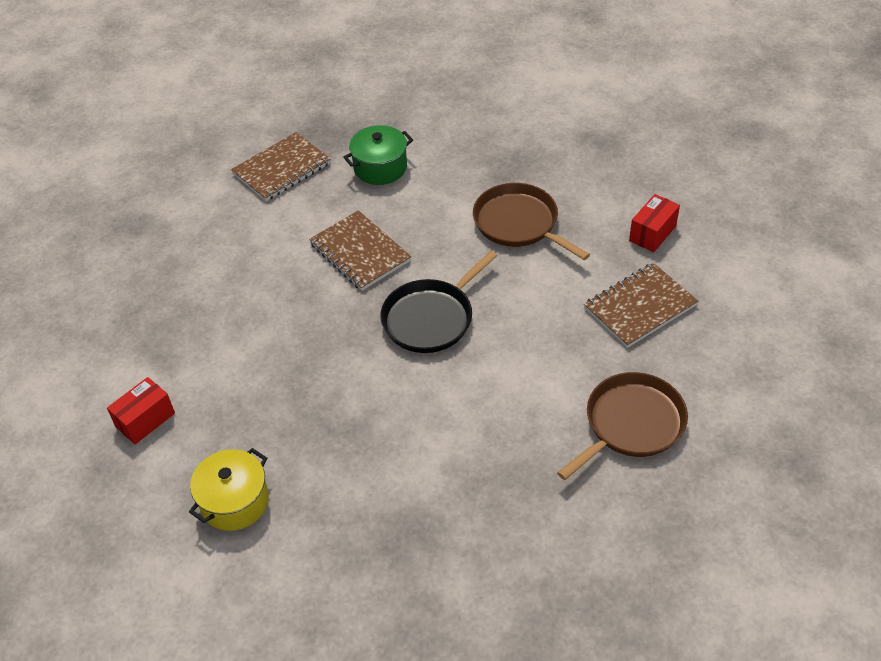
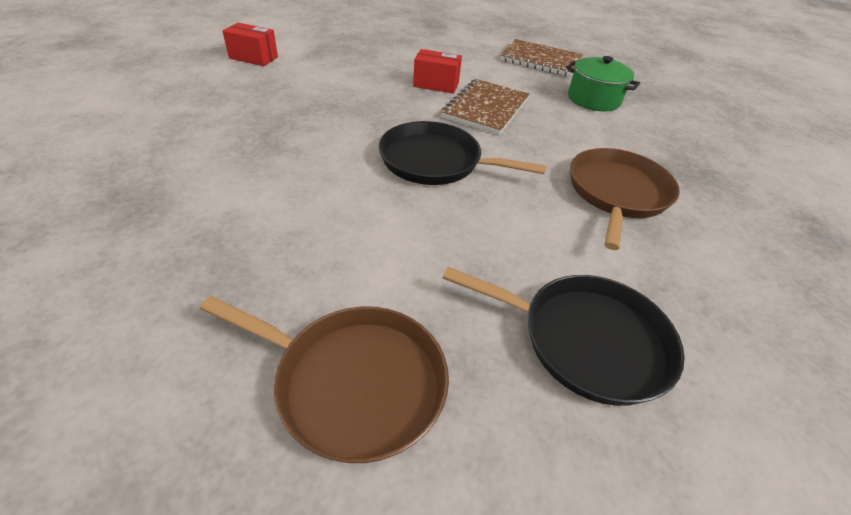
camera: 60 degrees right, 5 degrees down
yellow pot [189,448,269,531] -> none
brown notebook [584,263,698,348] -> black pan [443,267,685,406]
red box [629,194,680,252] -> red box moved to [413,49,462,94]

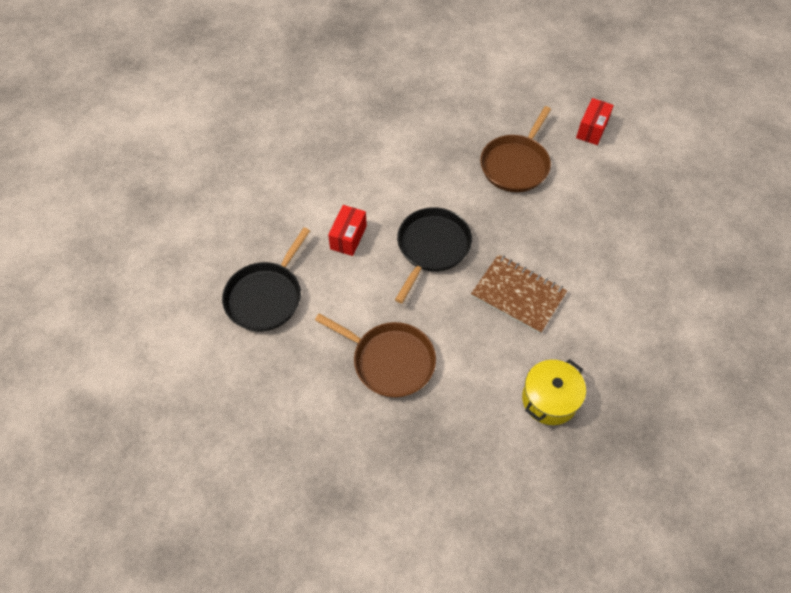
camera: 100 degrees right, 15 degrees up
brown pan [200,296,449,463] -> brown pan moved to [480,106,551,192]
red box [413,49,462,94] -> red box moved to [328,205,367,256]
brown notebook [500,39,583,77] -> none
green pot [566,56,640,111] -> yellow pot [522,359,586,425]

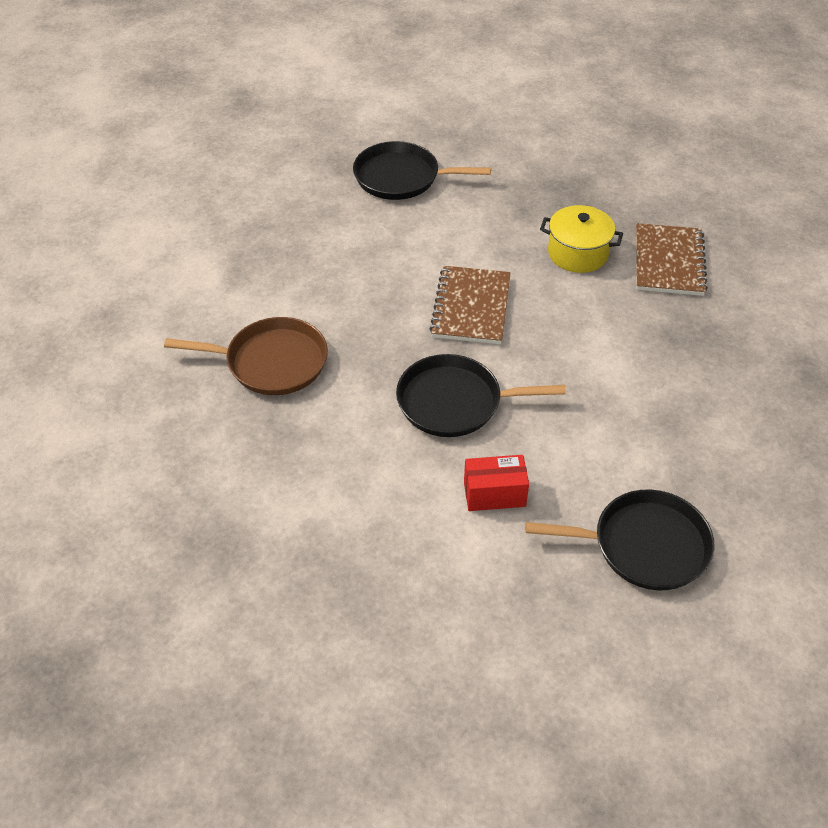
camera: 115 degrees left, 10 degrees down
brown pan [315,313,436,398] -> none
red box [576,98,614,145] -> none
none -> black pan [353,141,491,200]
none -> brown notebook [636,223,708,296]

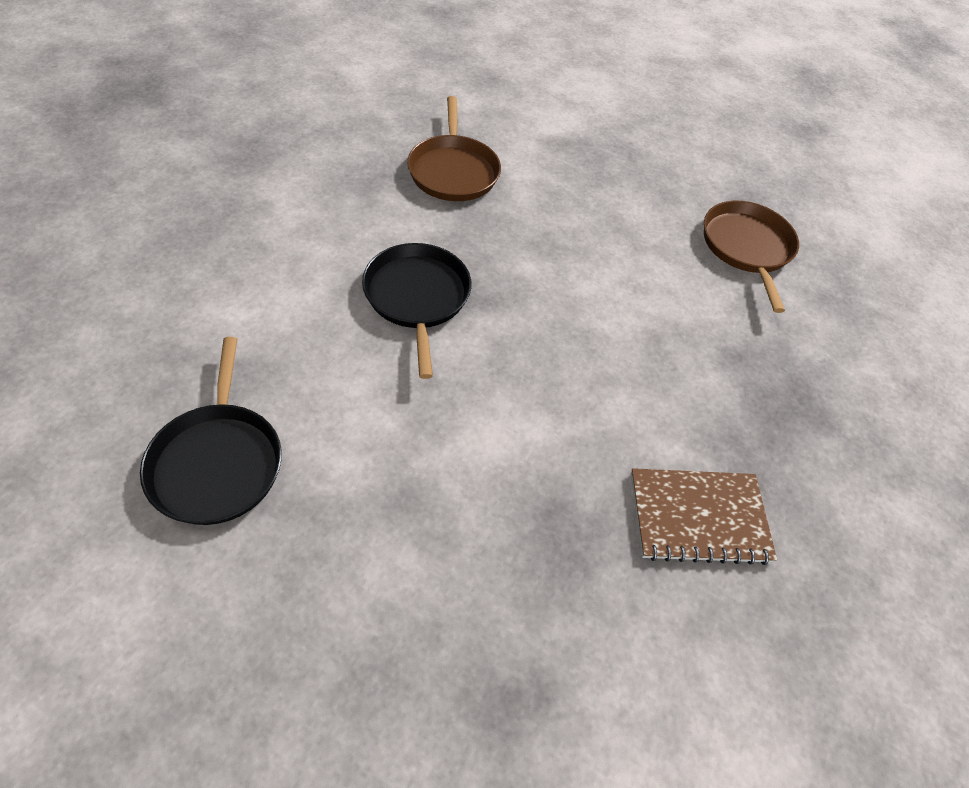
camera: 75 degrees right, 5 degrees up
black pan [353,141,491,200] -> brown pan [704,201,799,313]
brown notebook [429,266,510,344] -> none
red box [464,455,529,511] -> none
yellow pot [540,205,623,273] -> none

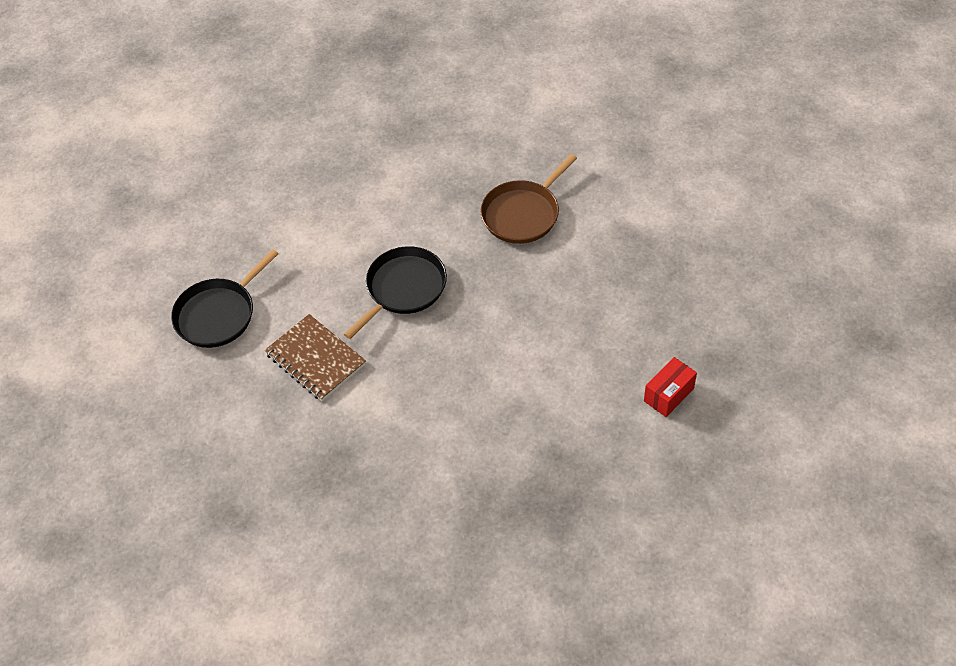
camera: 55 degrees right, 0 degrees up
brown notebook [631,468,777,565] -> brown notebook moved to [264,314,366,401]
brown pan [704,201,799,313] -> red box [644,357,697,417]

